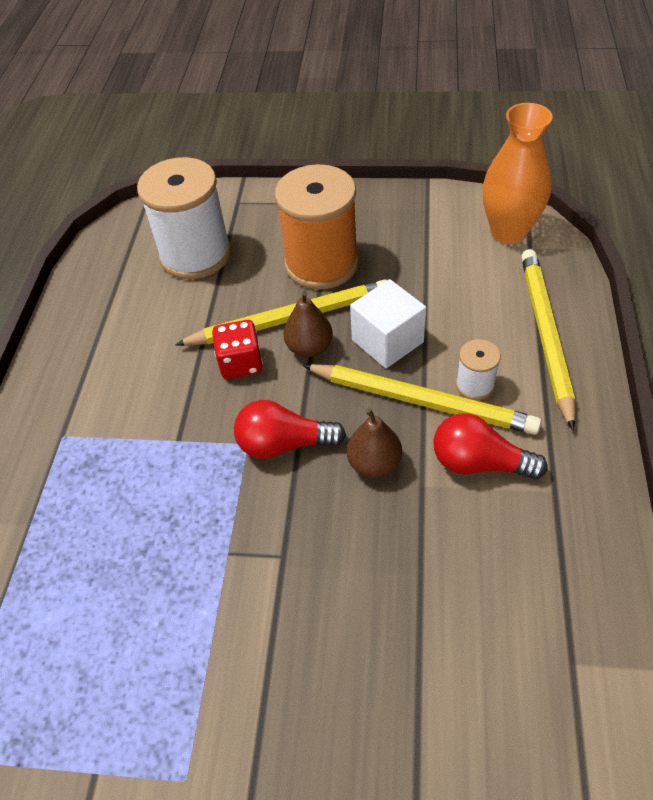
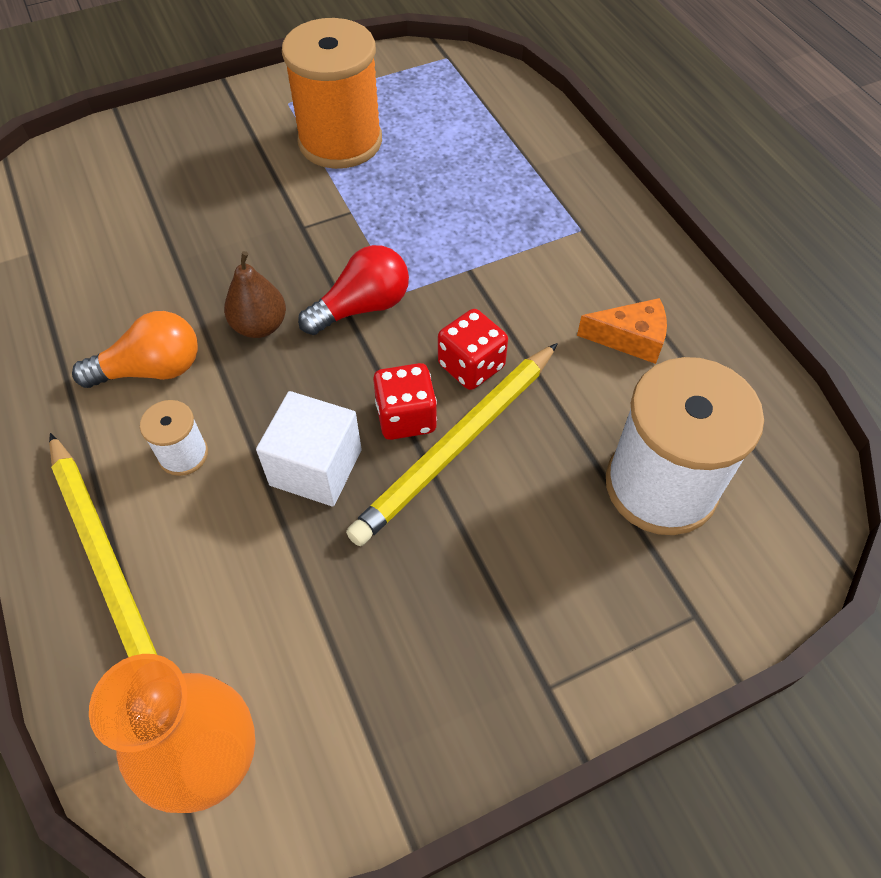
camera: 145 degrees right, 5 degrees up
orange spool [275,164,359,290] -> orange spool moved to [282,18,382,169]
brown pear [284,291,333,357] -> red dice [373,363,437,440]
yellow pencil [302,364,542,435] -> none
red light bulb [433,413,547,479] -> orange light bulb [72,311,198,388]
none -> orange cheese [577,298,667,364]

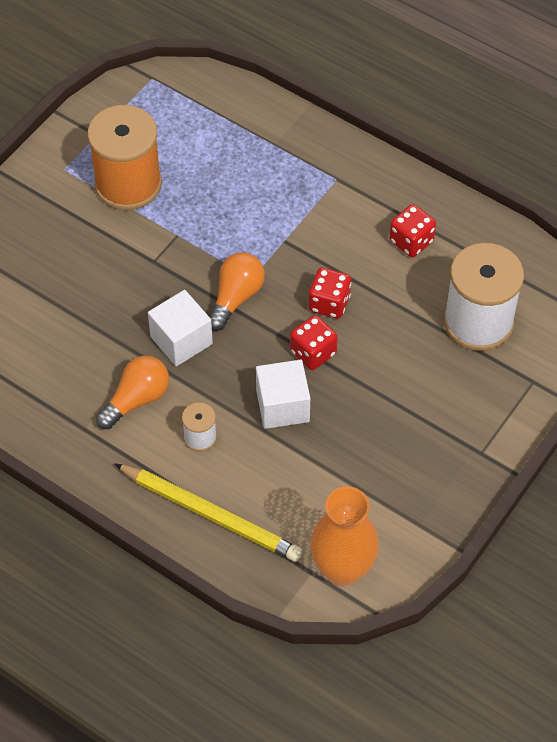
camera: 30 degrees left, 0 degrees up
brown pear [224,251,286,338] -> white cube [148,290,213,366]
red light bulb [298,245,409,335] -> orange light bulb [210,252,265,331]
yellow pencil [346,343,558,546] -> none
orange cheese [577,298,667,364] -> red dice [389,204,436,257]

